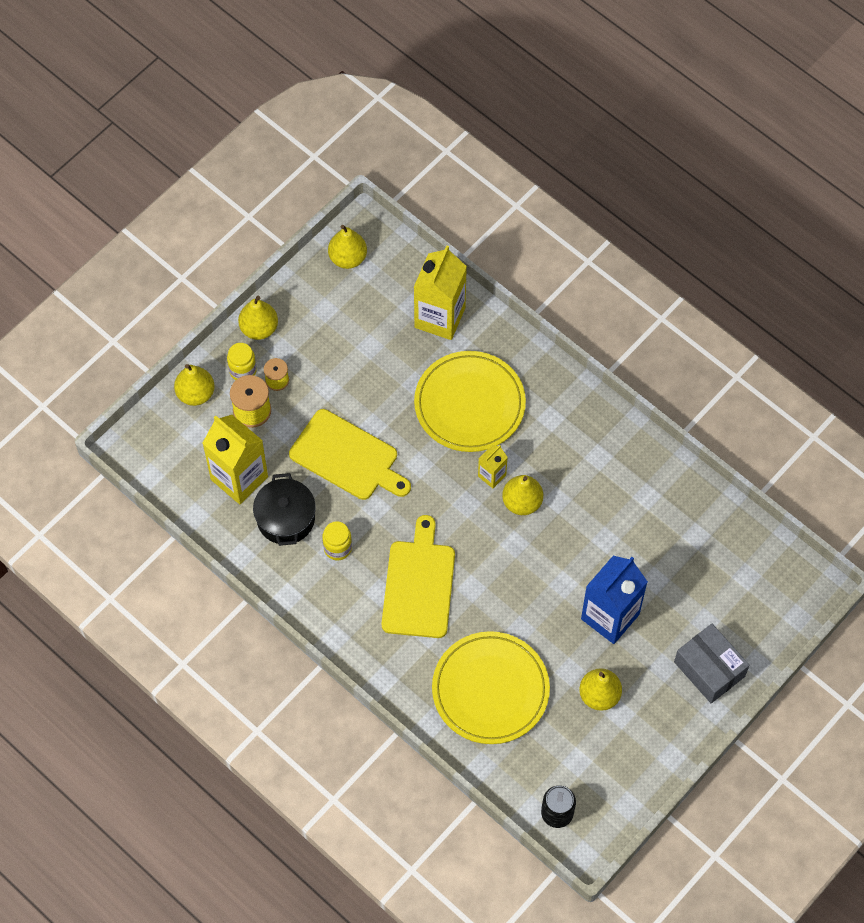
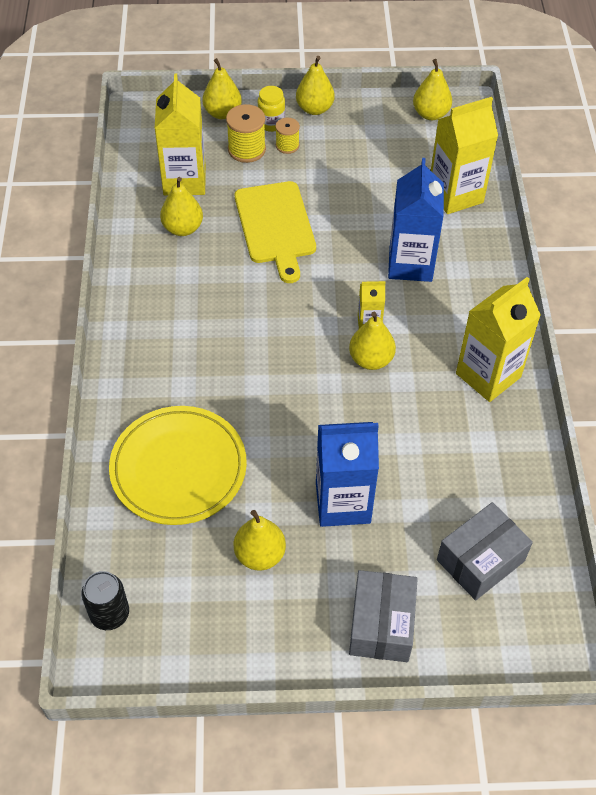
camera: 45 degrees right, 10 degrees down
black pot [253,473,316,546] -> yellow pear [160,177,203,236]
yellow jar [322,521,352,560] -> none
yellow cutting board [381,515,455,638] -> none
yellow plate [414,351,526,452] -> blue carton [388,158,444,282]
none -> grey box [437,502,533,600]
none -> yellow carton [456,277,541,402]

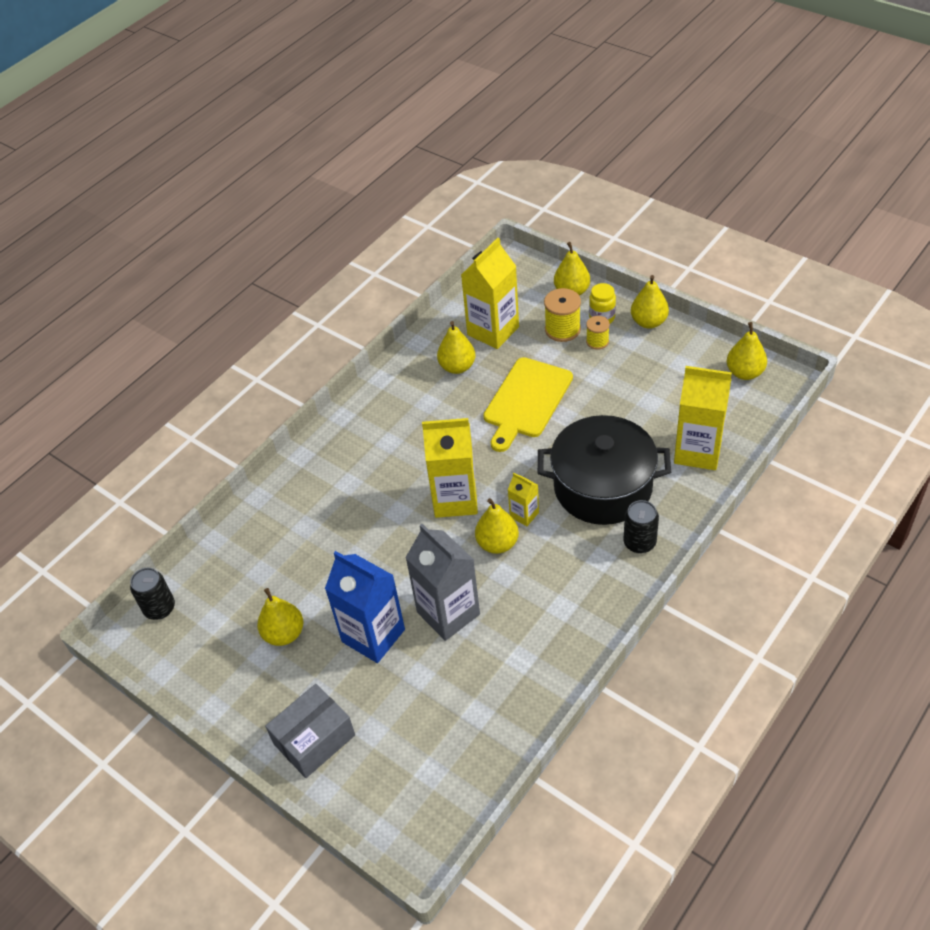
camera: 45 degrees right, 5 degrees down
yellow plate [109,406,247,525] -> none
blue carton [388,158,444,282] -> black pot [538,415,671,525]
grey box [437,502,533,600] -> none
yellow carton [456,277,541,402] -> yellow carton moved to [422,418,478,518]
none -> grey carton [405,524,480,641]
none -> black can [623,500,659,553]

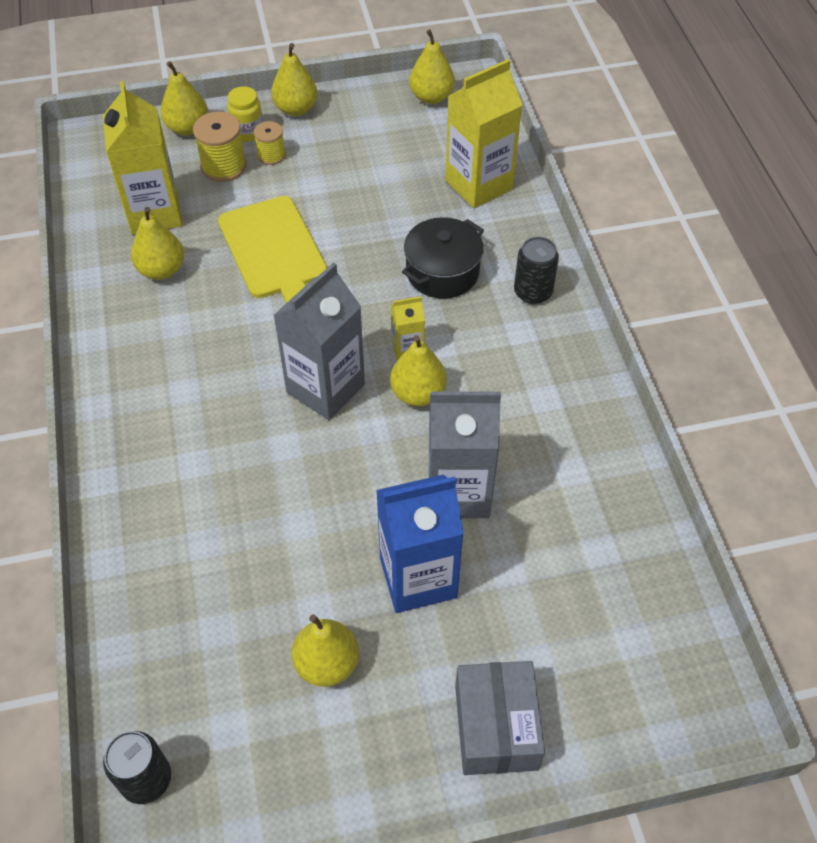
camera: 55 degrees left, 5 degrees up
yellow carton [422,418,478,518] -> grey carton [273,262,365,420]
black pot [538,415,671,525] -> black pot [402,217,484,299], size x0.61

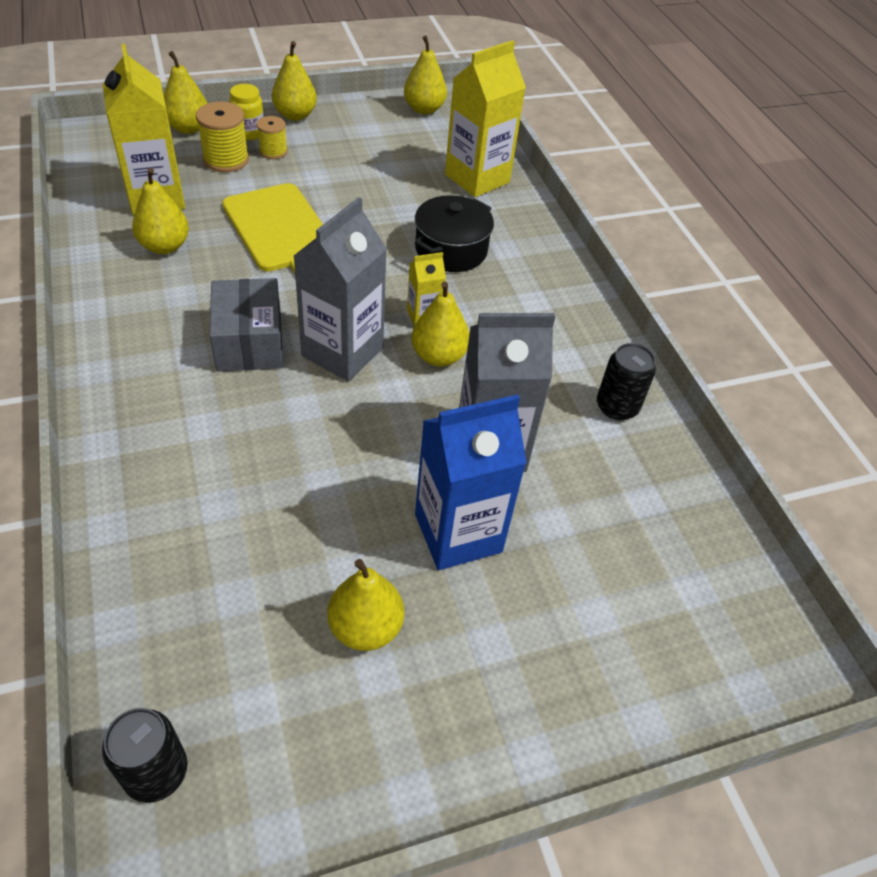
camera: 10 degrees left, 5 degrees down
grey box [455,661,545,775] -> grey box moved to [209,278,283,372]
black can [514,237,559,304] -> black can moved to [597,343,656,421]

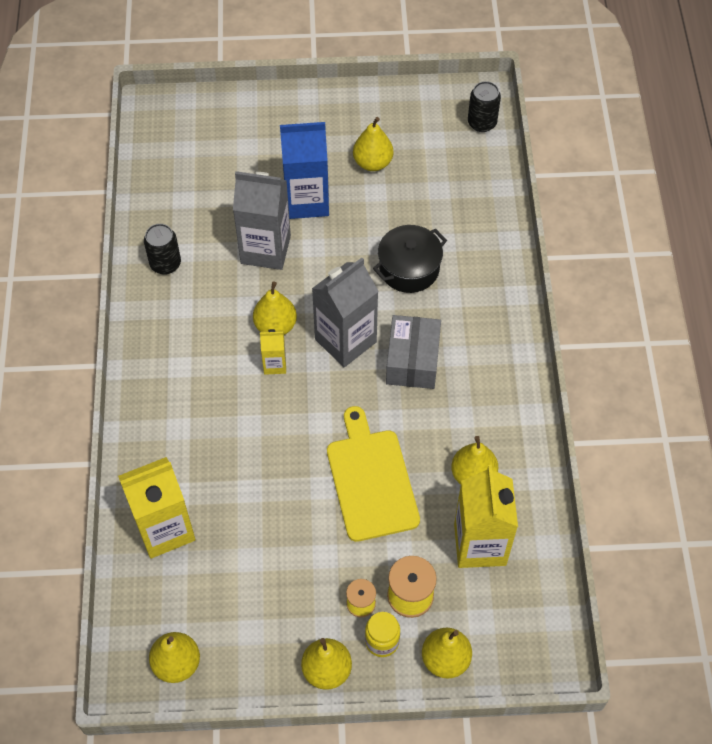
camera: 160 degrees left, 10 degrees up
black pot [415,195,494,272] -> black pot moved to [373,225,447,293]

